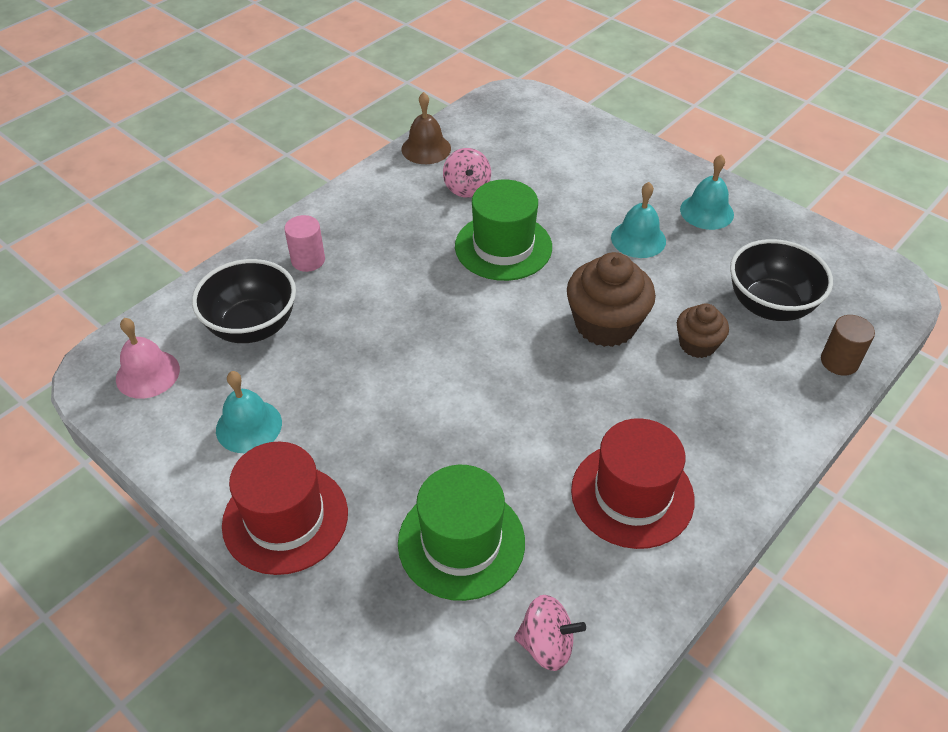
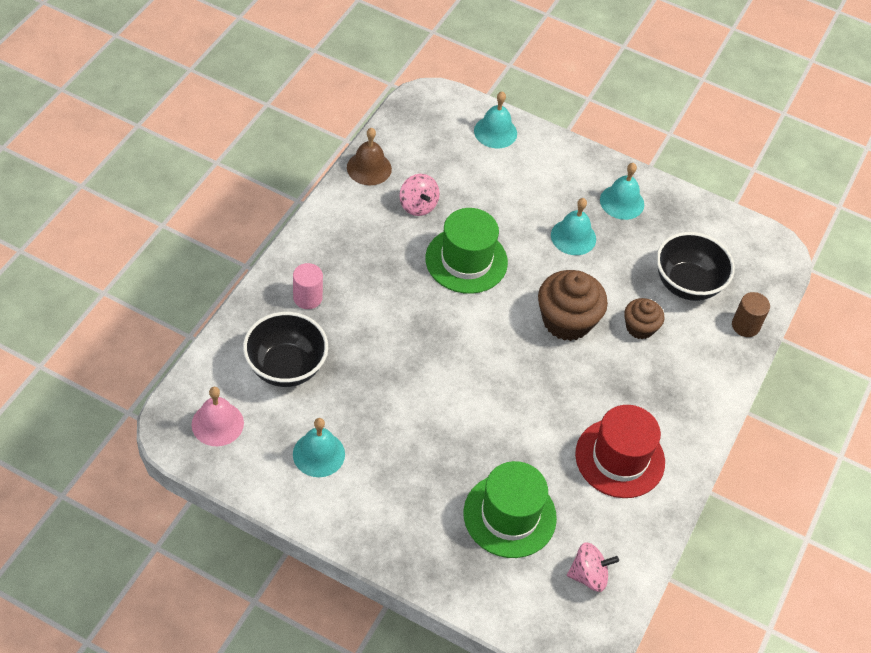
camera: 20 degrees left, 5 degrees up
red hat [222,442,348,575] -> none
none -> turquoise bell [474,91,517,148]

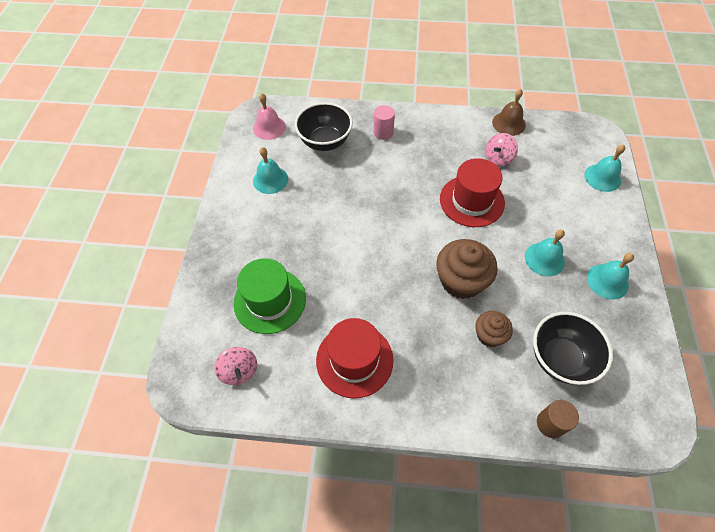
camera: 75 degrees right, 5 degrees up
green hat [425,208,508,294] -> red hat [440,158,505,227]

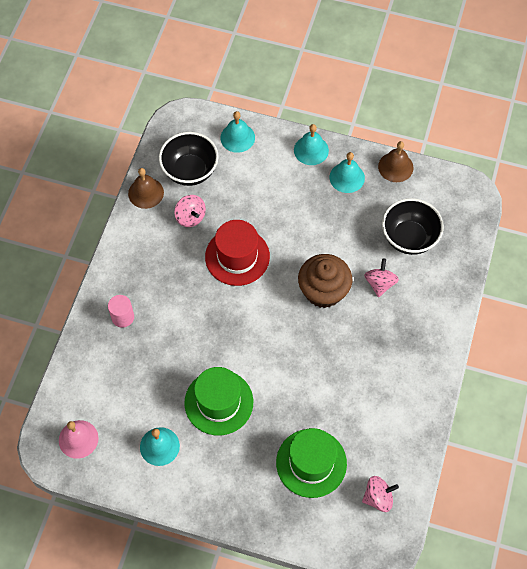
camera: 80 degrees left, 5 degrees up
black bowl [295,102,353,151] -> black bowl moved to [159,132,219,186]
red hat [316,318,393,399] -> none
brown cupcake [475,311,513,347] -> pink spinning top [364,258,399,297]
turquoise bell [525,230,565,276] -> turquoise bell moved to [294,124,329,165]
brown cylinder [537,400,579,438] -> none
none -> green hat [184,367,253,435]
none -> brown bell [378,141,413,182]

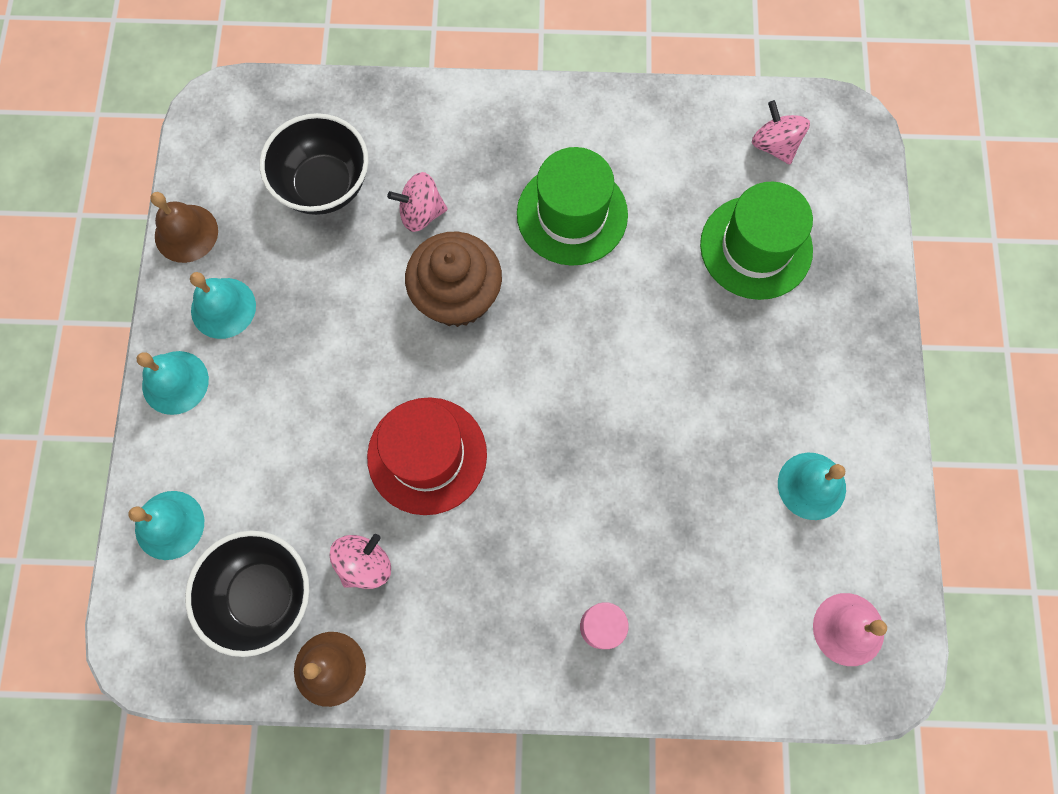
camera: 105 degrees left, 10 degrees up
green hat [184,367,253,435] -> green hat moved to [517,147,628,266]

